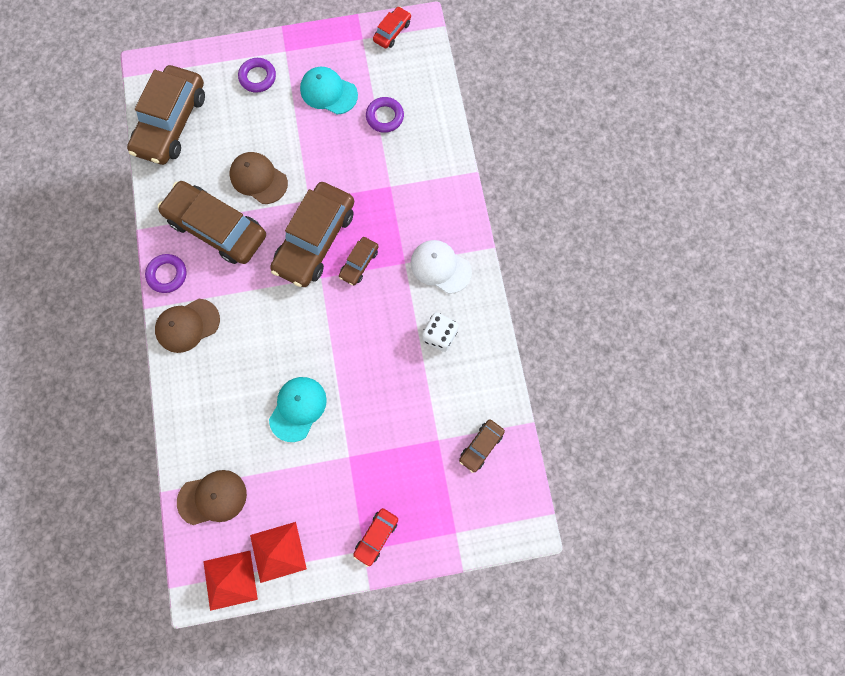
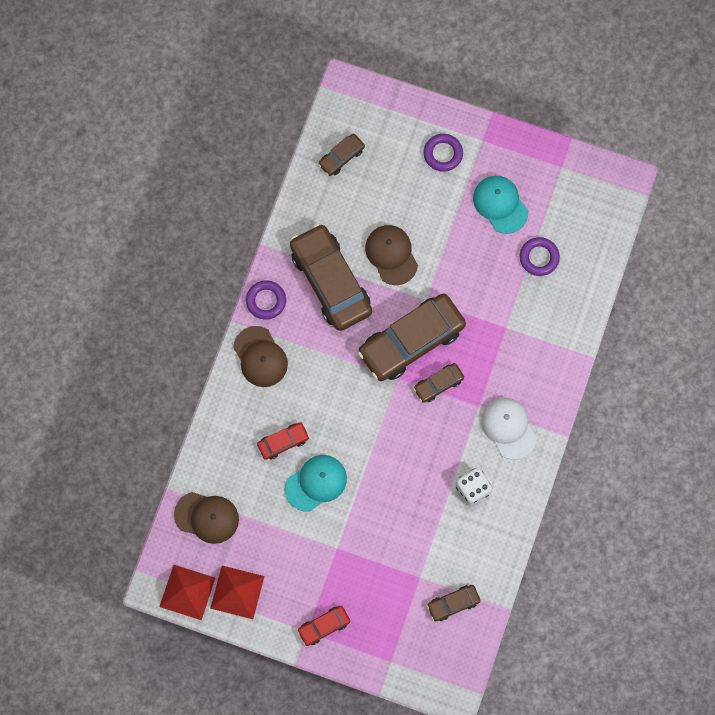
camera: 30 degrees right, 0 degrees up
brown car [127,65,205,165] -> brown car [318,134,365,176], size x0.47
brown cap [155,299,220,353] -> brown cap turned 120 degrees counterclockwise [233,326,288,387]
red car [373,7,411,49] -> red car moved to [257,422,310,460]

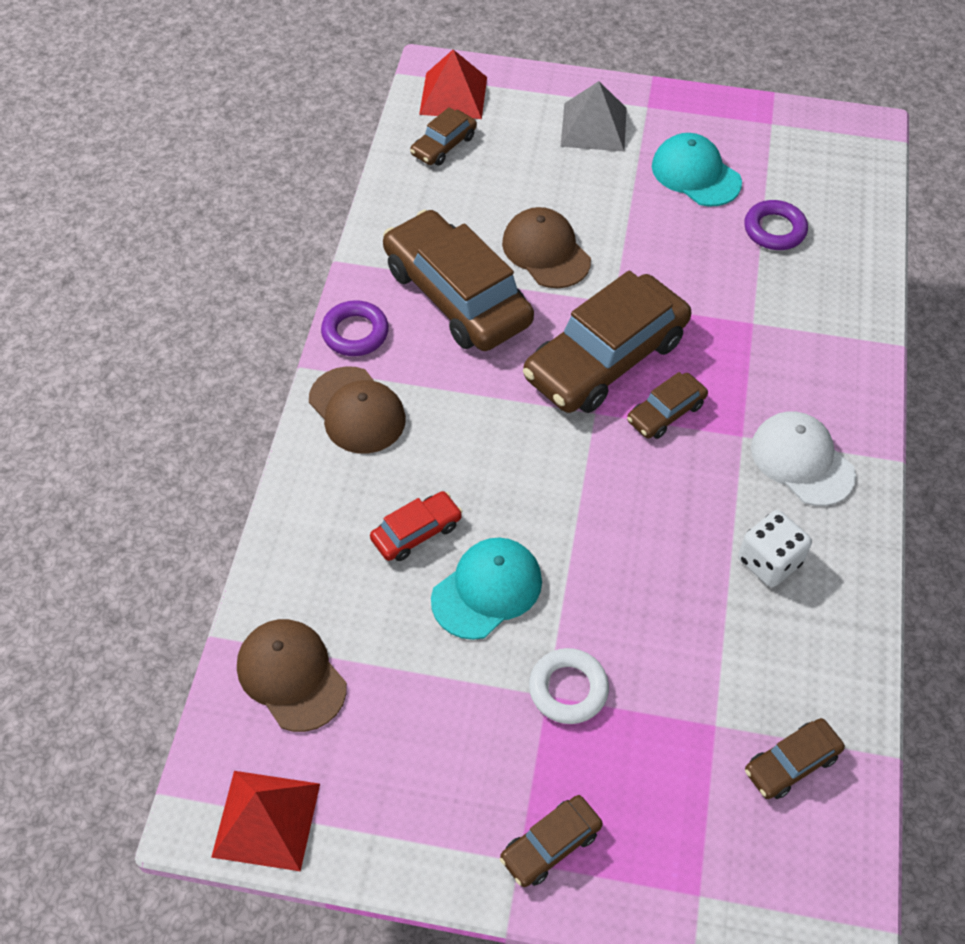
camera: 10 degrees left, 20 degrees down
brown cap [174,492,239,544] -> brown cap turned 135 degrees counterclockwise [237,619,347,732]
red pyramid [210,566,265,619] -> red pyramid moved to [419,49,487,119]
red car [297,606,350,646] -> brown car [500,795,603,887]
purple ring [424,134,463,172] -> grey pyramid [561,81,627,151]
none -> white ring [529,648,609,724]

